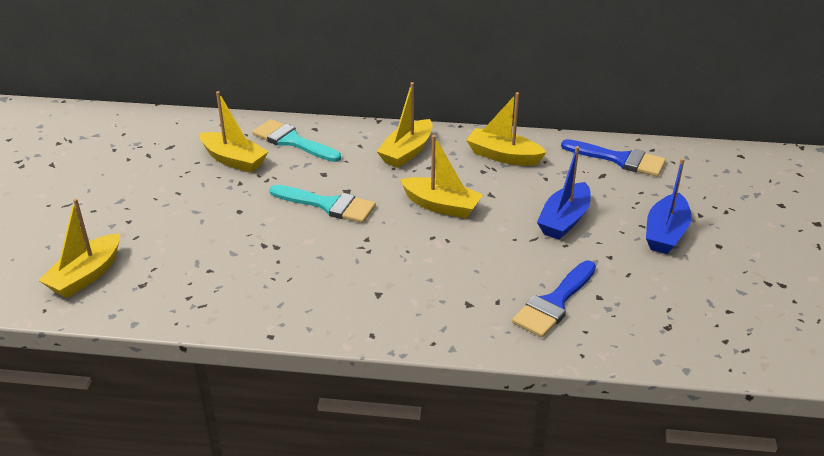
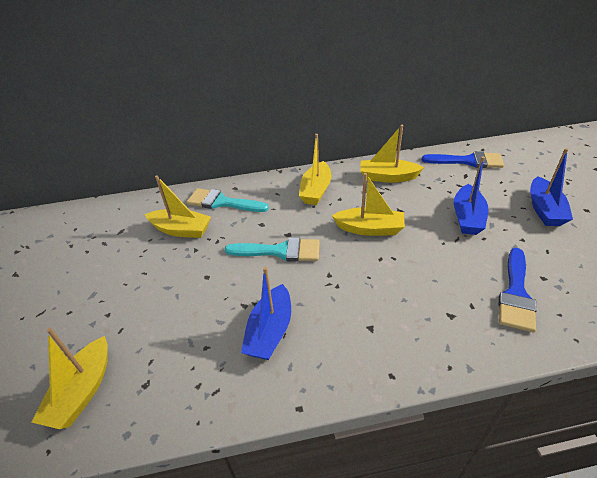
camera: 15 degrees left, 5 degrees up
none -> blue boat [241,267,291,360]

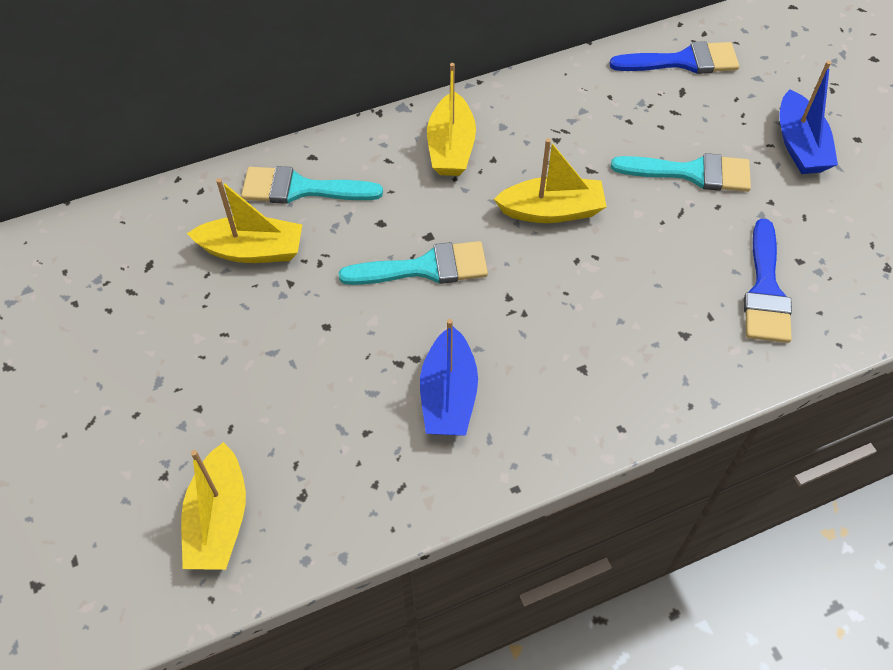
camera: 15 degrees left, 15 degrees up
yellow boat [360,125,424,183] -> none
blue boat [454,156,488,235] -> turquoise brush [611,153,751,192]

